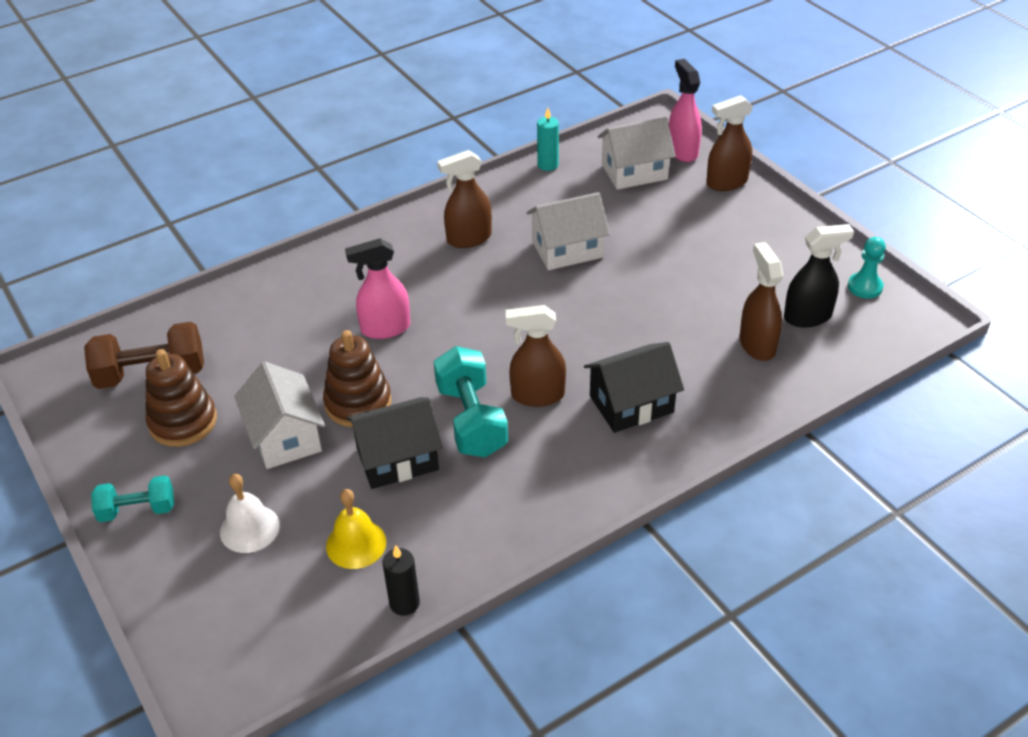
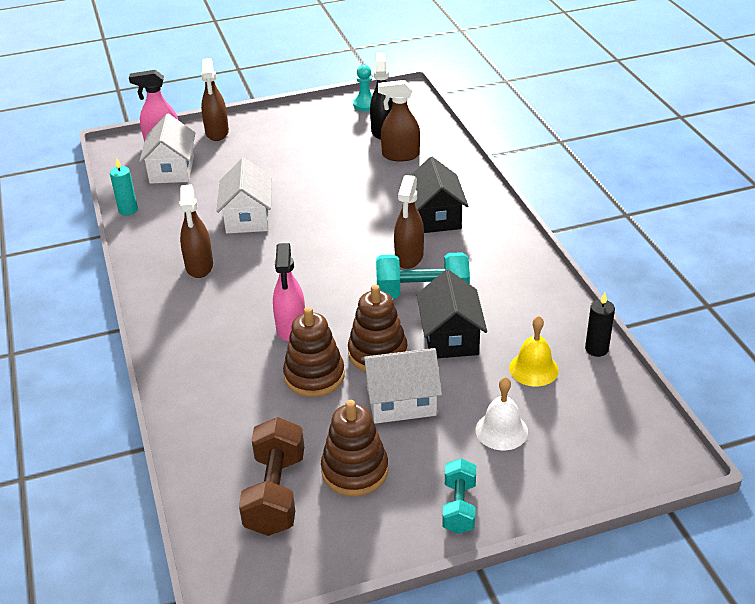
camera: 75 degrees left, 5 degrees down
none -> brown stacking toy [283,307,345,397]

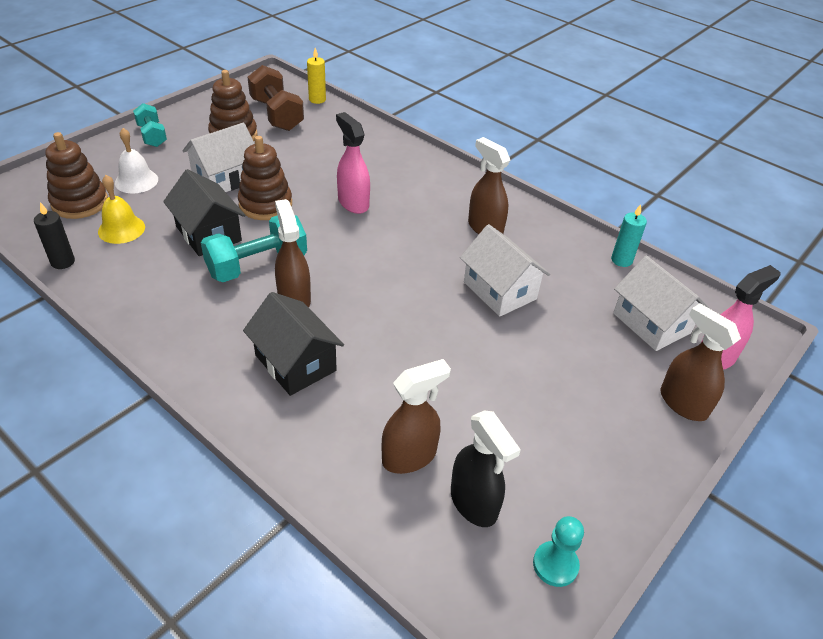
camera: 145 degrees right, 5 degrees up
brown stacking toy [283,307,345,397] -> brown stacking toy moved to [45,132,108,219]
none -> yellow candle [307,48,326,104]

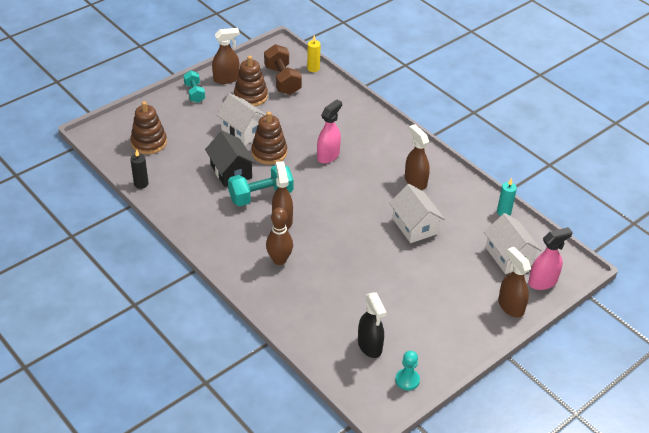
camera: 10 degrees right, 0 degrees up
yellow bell [98,175,145,244] -> none
white bell [115,128,158,193] -> none
white house [182,123,254,192] -> white house turned 75 degrees clockwise [216,93,266,145]
black house [243,292,344,396] -> brown bowling pin [266,207,293,265]
pink spray bottle [336,112,370,214] -> pink spray bottle turned 60 degrees clockwise [317,99,342,164]
brown spray bottle [382,359,451,474] -> brown spray bottle moved to [212,28,240,84]

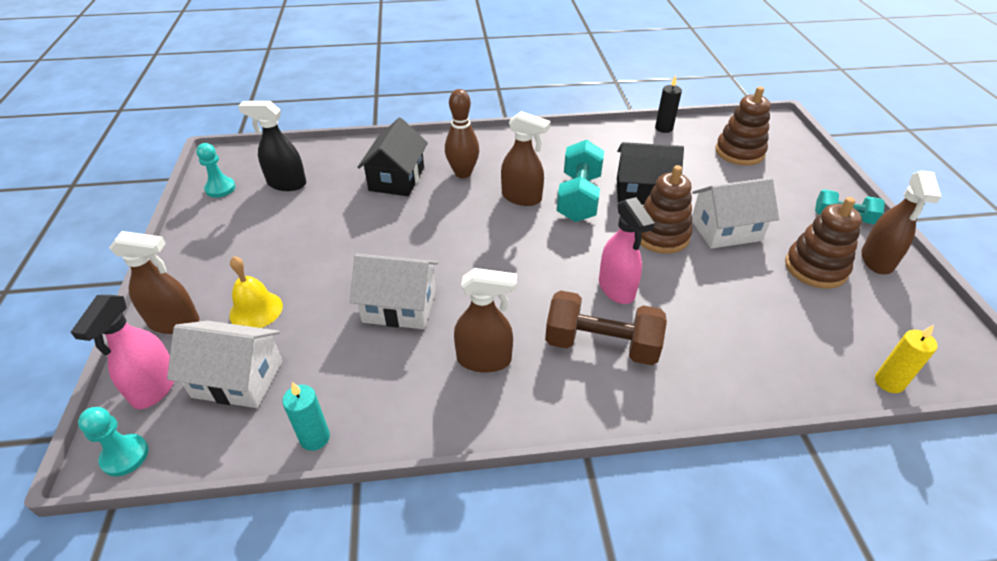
camera: 125 degrees right, 0 degrees up
brown dumbbell [264,44,302,95] -> brown dumbbell moved to [545,290,667,365]
none -> turquoise pawn [78,407,149,477]
none -> yellow bell [229,256,283,328]
none -> black house [357,118,428,196]

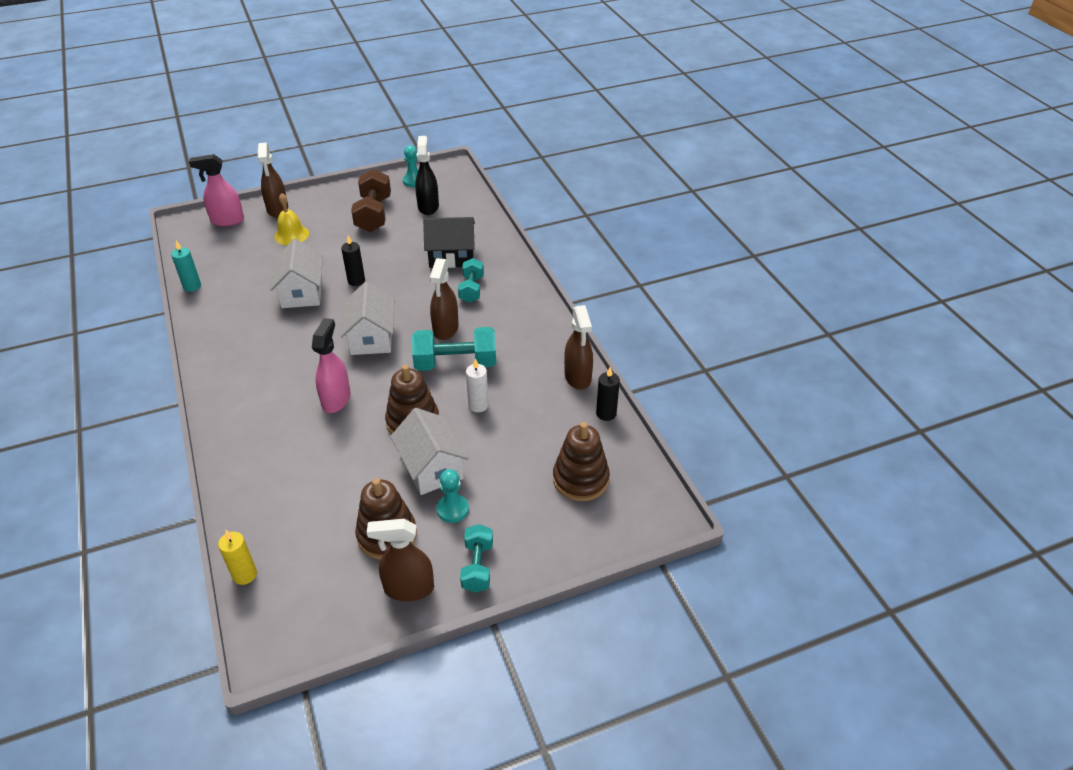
camera: 75 degrees right, 0 degrees up
turquoise pawn [78,407,149,477] -> turquoise pawn moved to [437,469,469,523]
white house [167,321,282,408] -> white house moved to [341,282,395,355]
brown bowling pin [445,89,480,178] -> turquoise dumbbell [458,258,484,303]
brown spray bottle [454,268,517,373] -> brown spray bottle moved to [564,305,593,390]
brown dumbbell [545,290,667,365] -> brown dumbbell moved to [351,169,391,232]
pink spray bottle [599,197,655,304] -> pink spray bottle turned 135 degrees clockwise [312,318,351,413]
black house [617,142,684,204] -> white candle [466,358,489,412]
none -> black candle [341,235,365,286]

